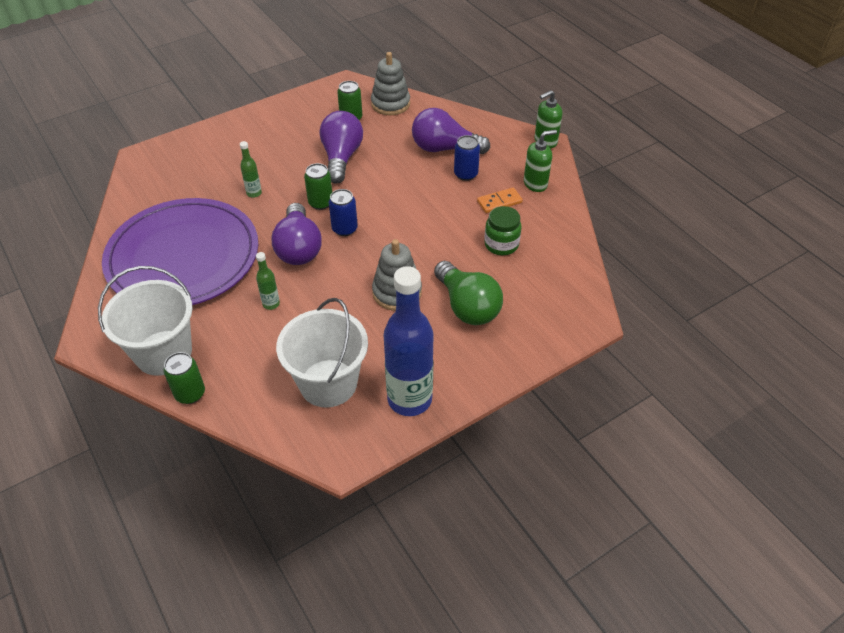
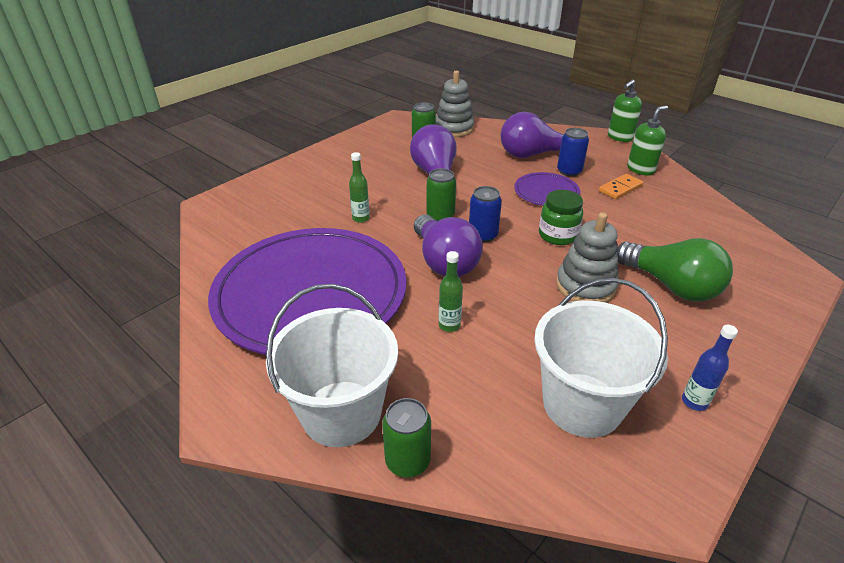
camera: 15 degrees left, 10 degrees down
blue bottle [384,266,433,416] -> blue bottle [682,325,738,411], size x0.42
green jar [484,206,522,255] -> green jar moved to [539,190,583,245]
none -> purple plate [514,172,580,206]

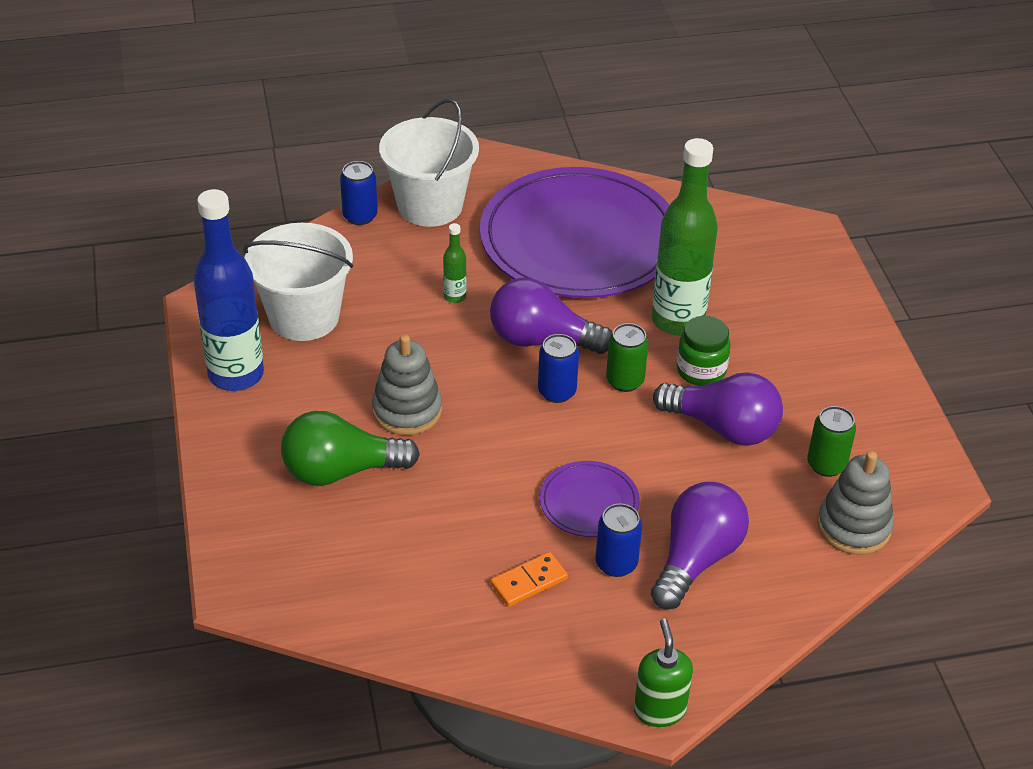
camera: 125 degrees right, 5 degrees up
green bottle [349,152,370,223] -> green bottle [652,138,718,336], size x2.35
green can [382,398,431,477] -> blue can [340,161,378,225]
green jar [539,190,583,245] -> green jar moved to [677,316,731,386]
orange domino [599,174,643,199] -> orange domino turned 60 degrees clockwise [491,552,568,607]
green soap dispenser [627,105,668,175] -> none
blue bottle [682,325,738,411] -> blue bottle [194,189,264,391], size x2.35

